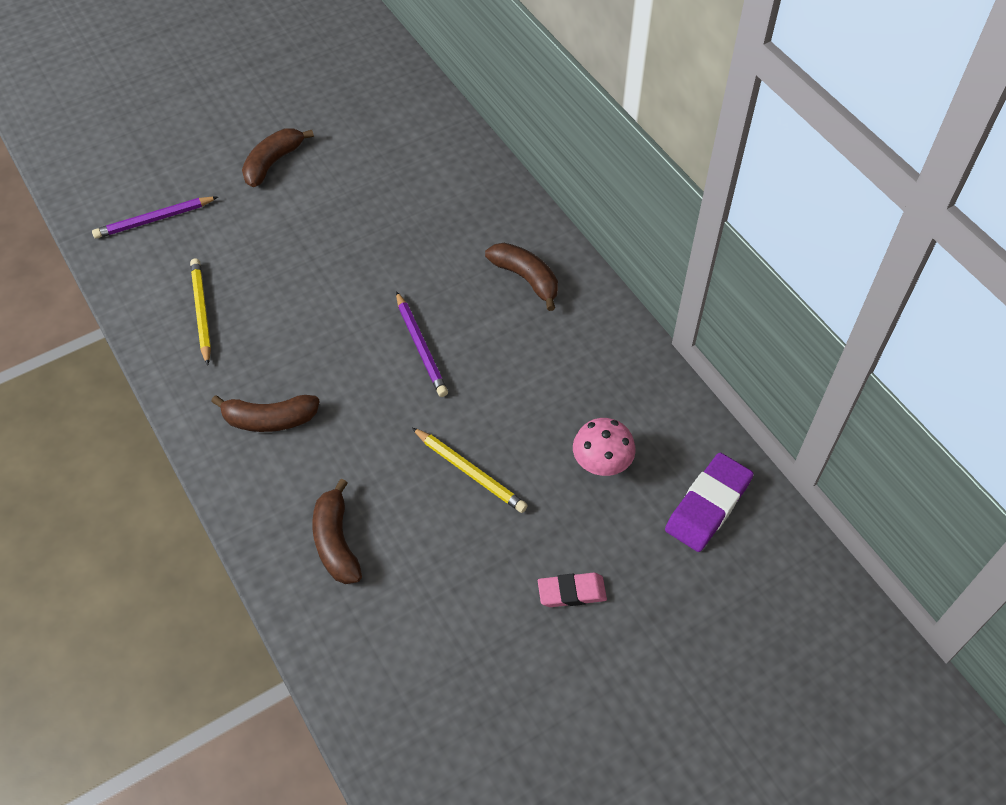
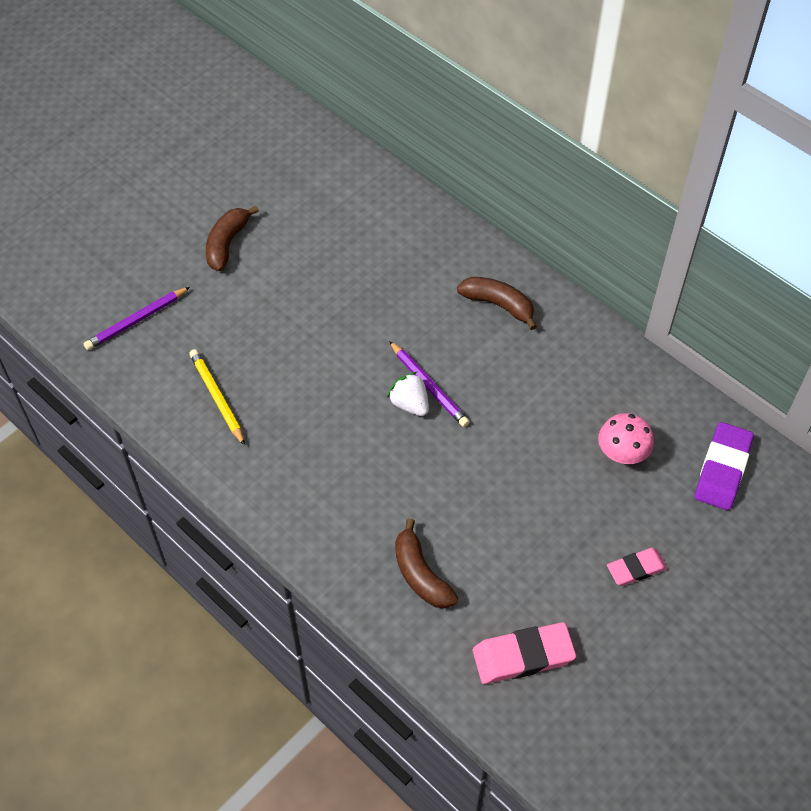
camera: 15 degrees left, 0 degrees up
brown banana [211,395,320,432] -> none
yellow pencil [412,428,528,513] -> none
none -> white strawberry [387,372,429,416]
none -> pink eraser [473,622,576,684]

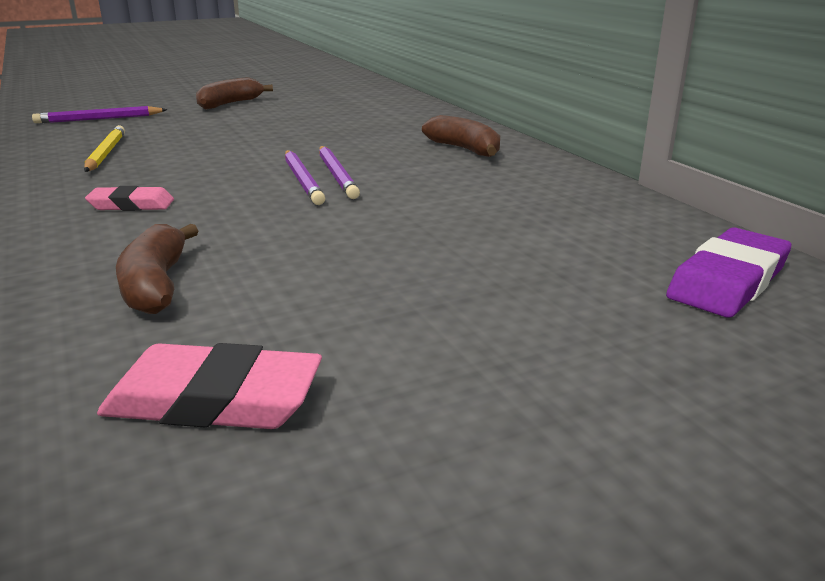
camera: 20 degrees right, 30 degrees down
white strawberry [387,372,429,416] -> purple pencil [285,150,325,205]
pink mushroom [598,413,654,464] -> none
pink eraser [607,548,668,586] -> pink eraser moved to [85,186,174,211]

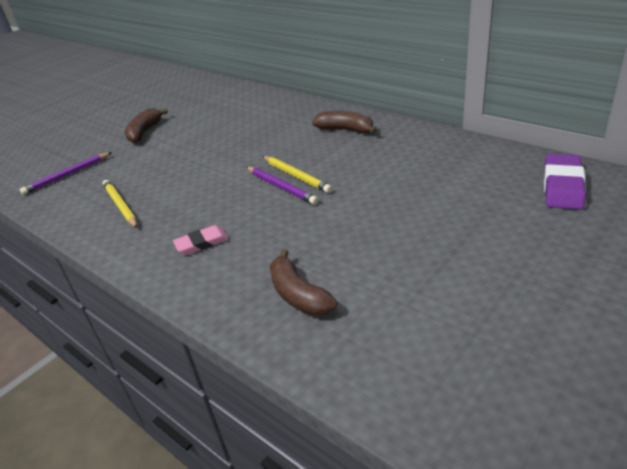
camera: 20 degrees left, 10 degrees up
pink eraser [97,343,322,429] -> none
purple pencil [319,146,360,199] -> yellow pencil [262,156,332,193]

